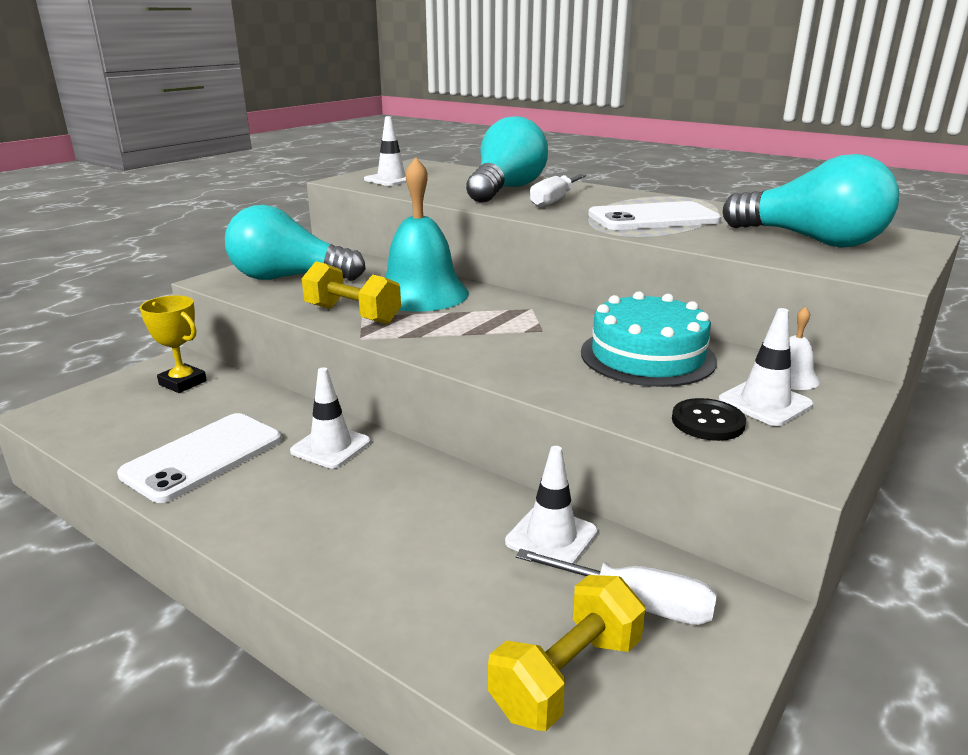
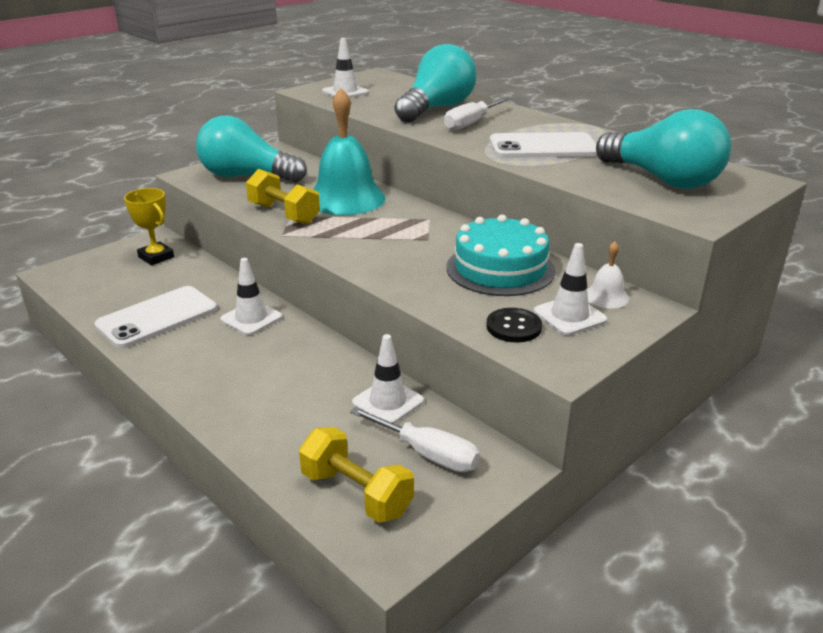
camera: 10 degrees right, 5 degrees up
yellow dumbbell [488,575,646,731] -> yellow dumbbell turned 75 degrees clockwise [299,427,414,523]

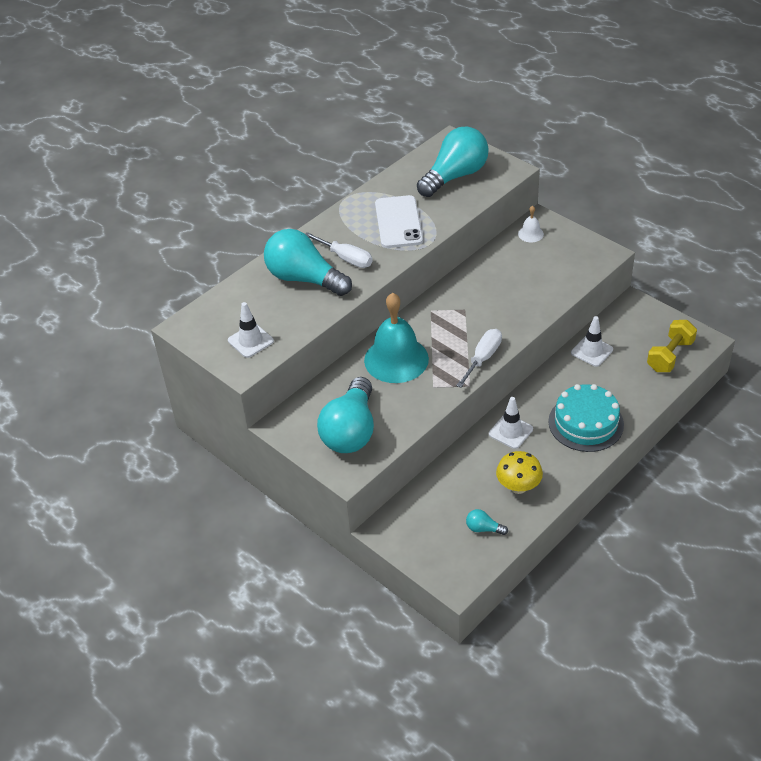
camera: 90 degrees left, 15 degrees up
white phone [94,286,217,348] -> yellow mushroom [496,451,543,494]
yellow trophy [124,188,174,265] -> none
yellow dumbbell [246,169,320,225] -> none
white screwdriver [350,407,480,472] -> white screwdriver moved to [456,329,502,388]
turquoise cake [446,215,555,296] -> turquoise cake moved to [548,384,624,452]
black button [487,308,542,342] -> none
white traffic cone [534,243,607,336] -> none
none -> turquoise light bulb [466,509,508,535]

